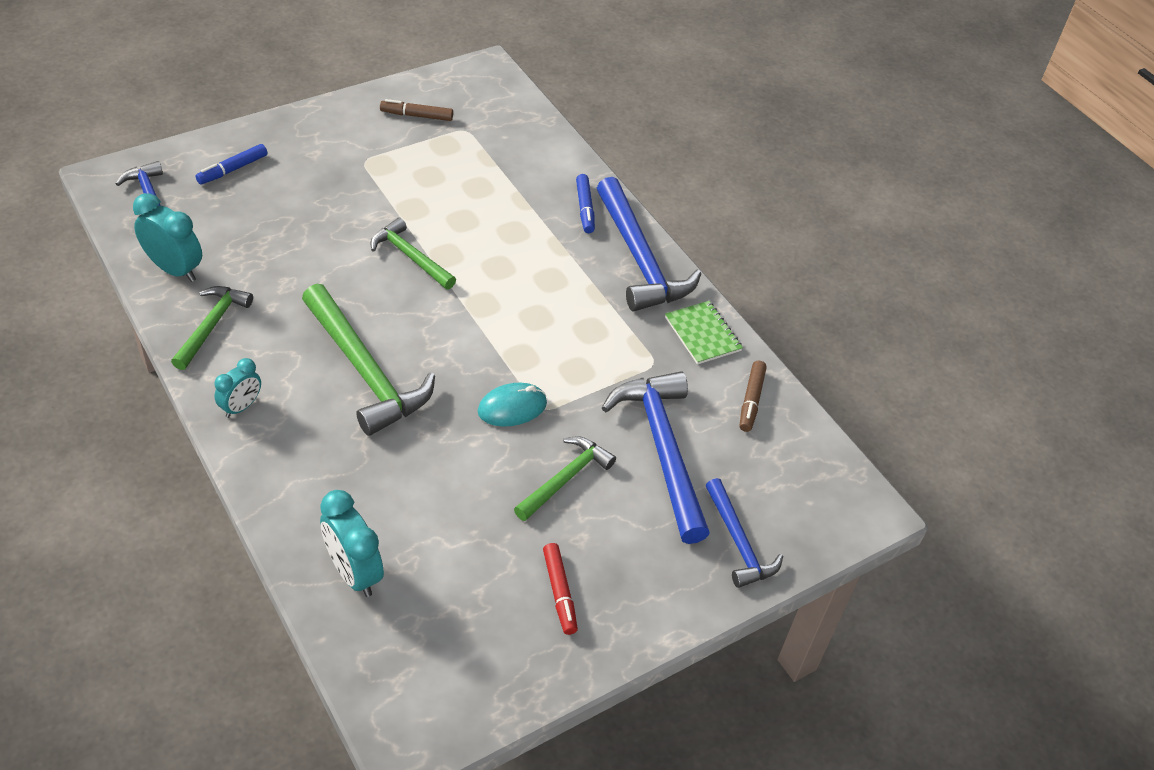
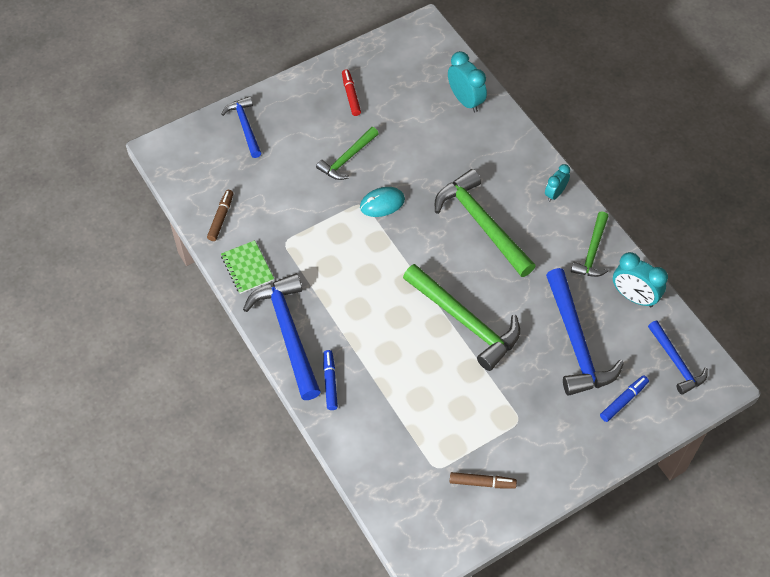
camera: 175 degrees left, 10 degrees up
green hammer [371,217,456,289] -> green hammer [403,264,520,371], size x1.71
blue hammer [602,371,710,544] -> blue hammer moved to [546,268,624,396]

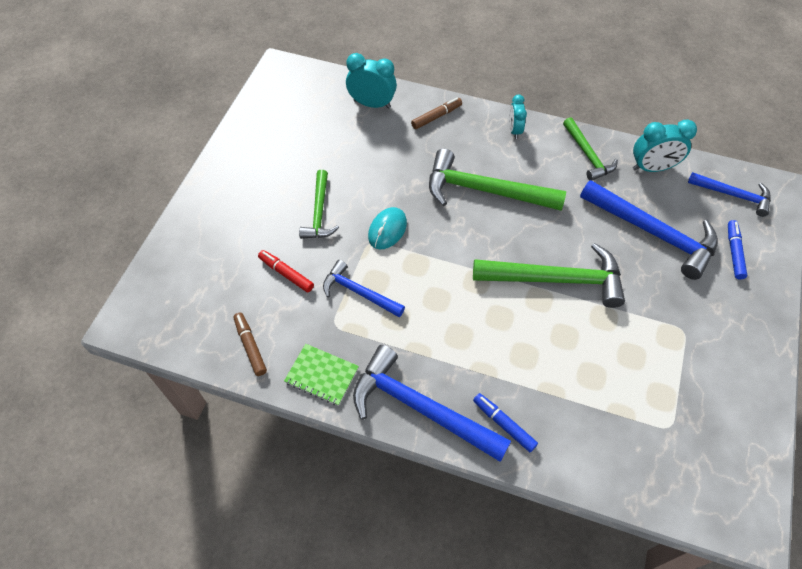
camera: 40 degrees left, 0 degrees up
blue hammer [221,96,261,158] -> blue hammer moved to [323,260,405,317]
red marker [342,69,361,116] -> red marker moved to [258,250,314,292]
brown marker [450,472,517,489] -> brown marker moved to [411,98,462,129]

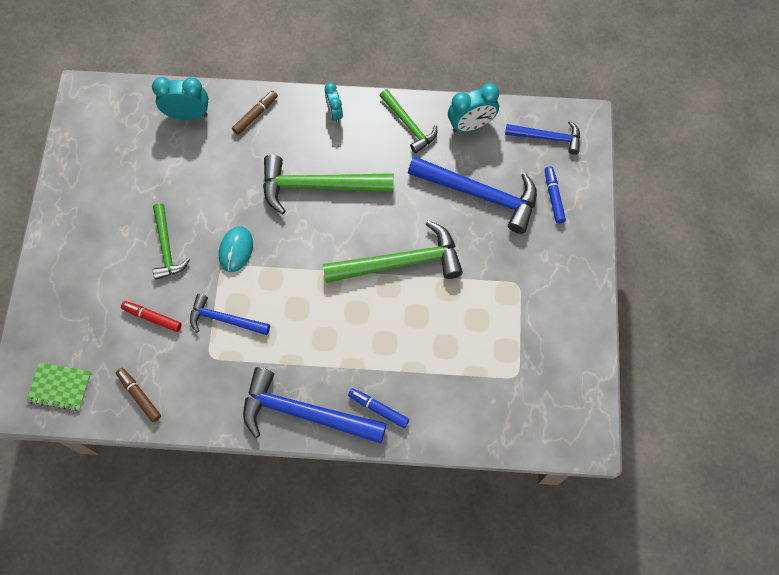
camera: 15 degrees left, 10 degrees up
green notebook [284,344,359,406] -> green notebook moved to [27,363,91,411]

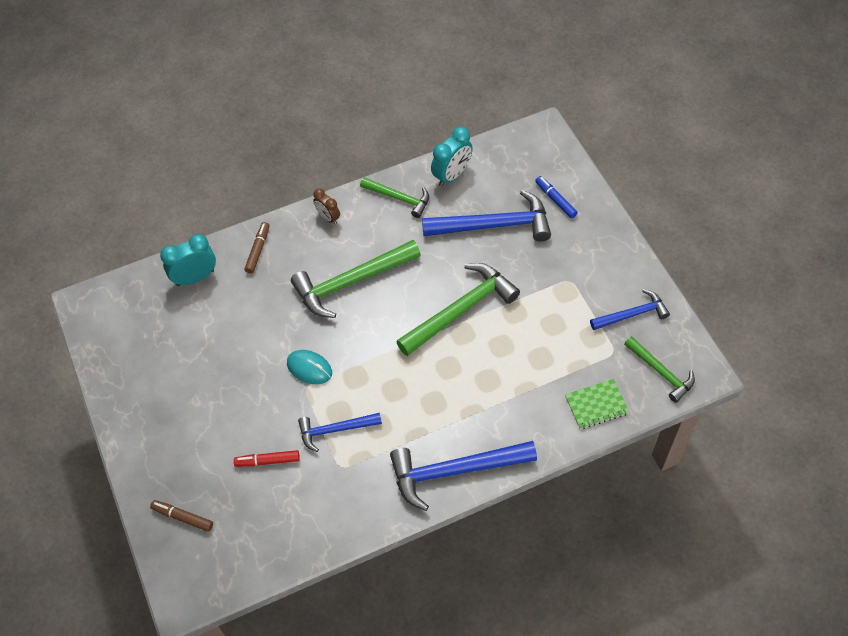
camera: 25 degrees left, 10 degrees down
green notebook [27,363,91,411] -> green notebook moved to [565,379,629,429]
brown marker [116,368,161,422] -> brown marker moved to [150,500,213,532]
green hammer [153,203,190,280] -> green hammer moved to [624,336,695,403]
turquoise mouse [219,226,253,272] -> turquoise mouse turned 45 degrees counterclockwise [287,350,332,384]
turquoise clock [325,83,343,123] -> brown clock [313,189,340,224]
blue marker [348,388,409,428] -> none
blue hammer [505,121,580,154] -> blue hammer moved to [590,289,670,330]

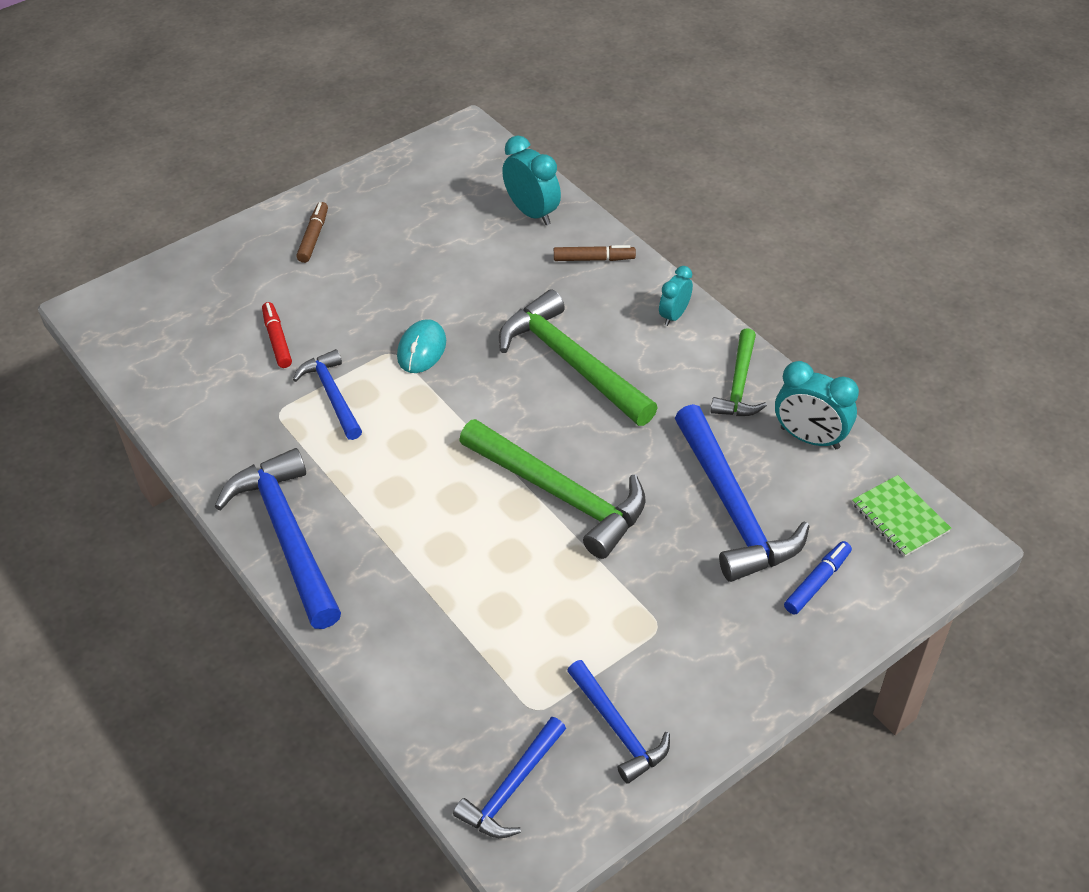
camera: 75 degrees right, 10 degrees down
brown marker [150,500,213,532] -> brown marker moved to [296,202,328,263]
brown clock [313,189,340,224] -> turquoise clock [659,266,693,326]
green notebook [565,379,629,429] -> green notebook moved to [852,475,952,557]
green hammer [624,336,695,403] -> blue hammer [453,717,566,838]

